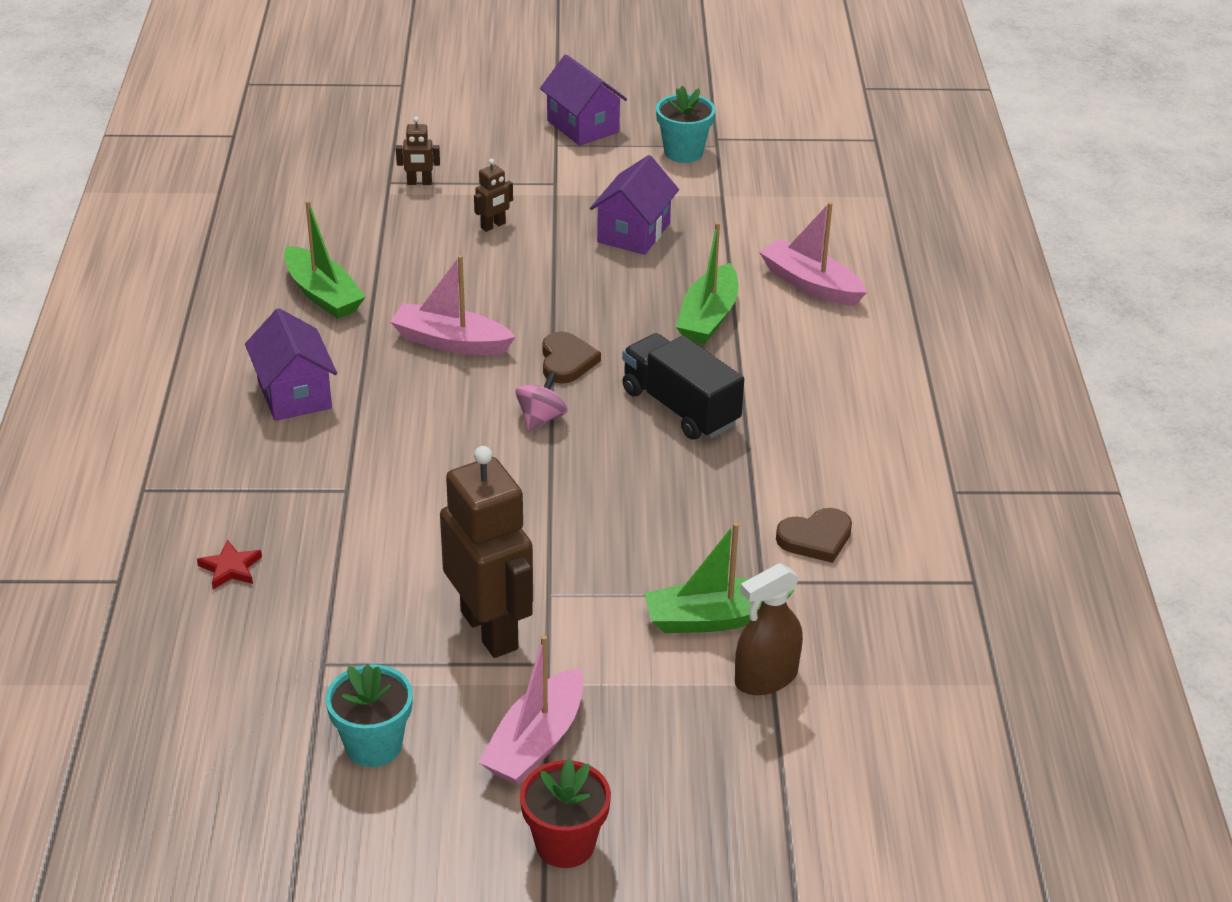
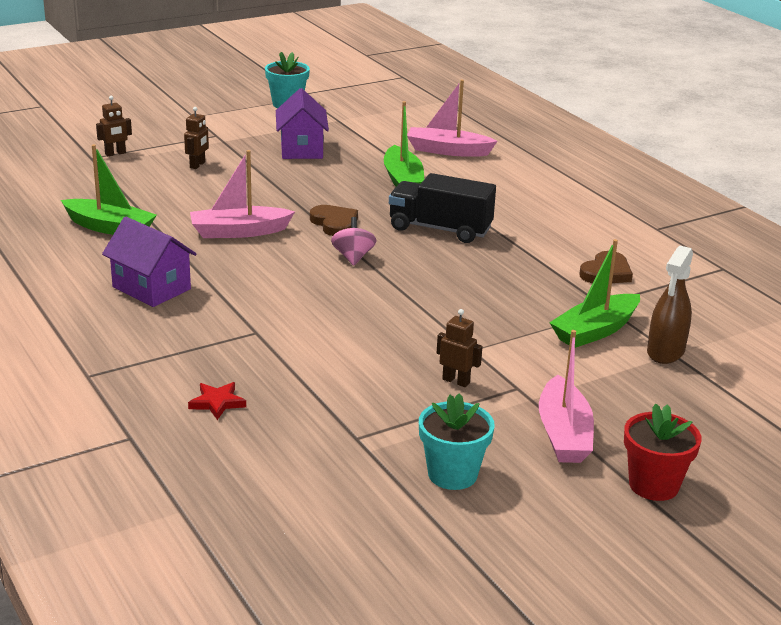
camera: 30 degrees left, 10 degrees down
brown robot [440,446,533,658] -> brown robot [437,309,482,387], size x0.42
purple house [540,54,627,146] -> none

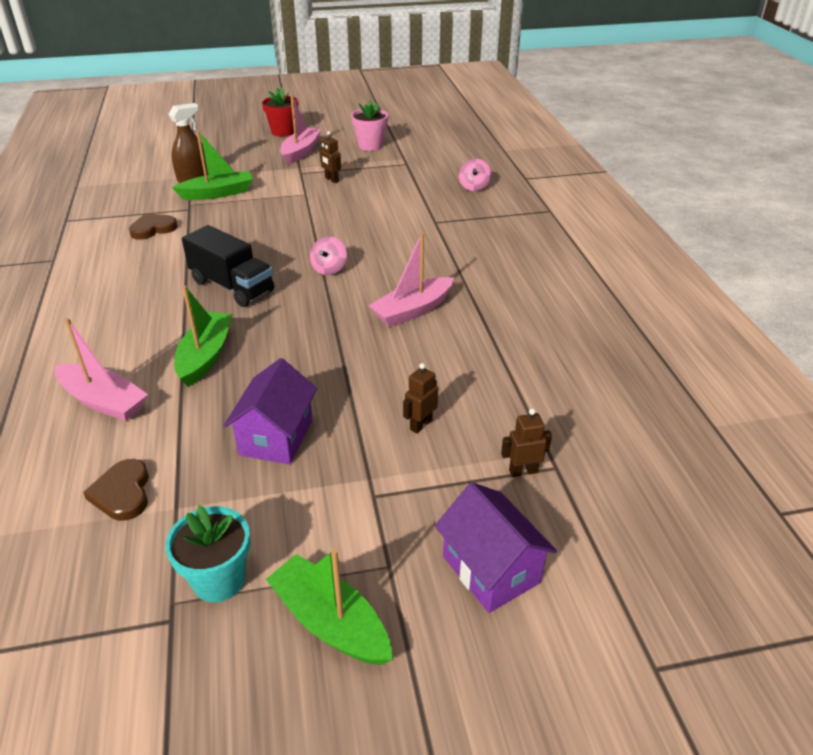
camera: 160 degrees left, 10 degrees up
green boat [61,144,157,235] -> green boat moved to [266,549,393,665]
purple house [102,217,197,307] -> purple house moved to [435,482,557,613]
red star [188,382,246,420] -> pink spinning top [459,159,491,191]
pink boat [190,150,295,238] -> pink boat turned 135 degrees clockwise [368,233,454,327]
brown heart [310,205,358,236] -> brown heart moved to [83,459,149,521]
turquoise flower pot [419,393,495,490] -> pink flower pot [351,100,388,151]

